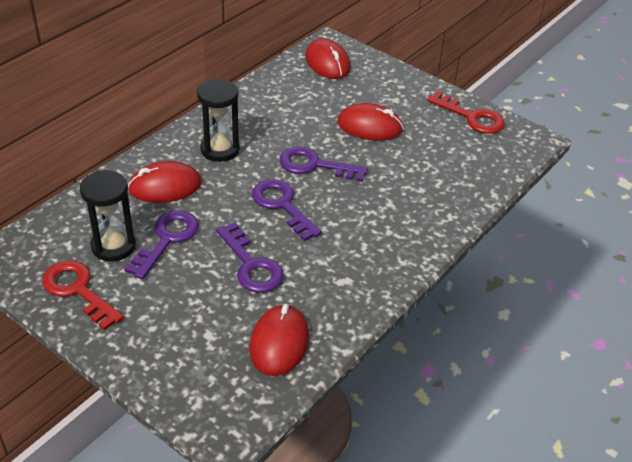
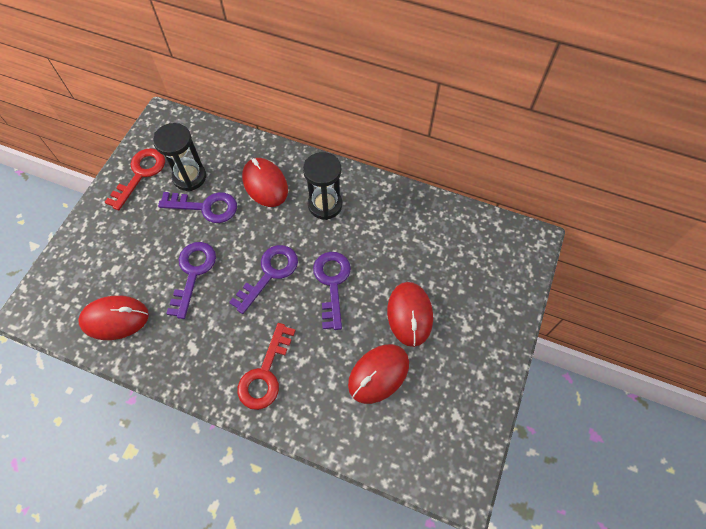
camera: 75 degrees right, 20 degrees up
purple key [216,222,284,293] -> purple key turned 150 degrees clockwise [166,242,216,319]
red mouse [305,38,351,79] -> red mouse moved to [348,344,409,404]
red key [427,91,505,134] -> red key moved to [237,323,296,410]

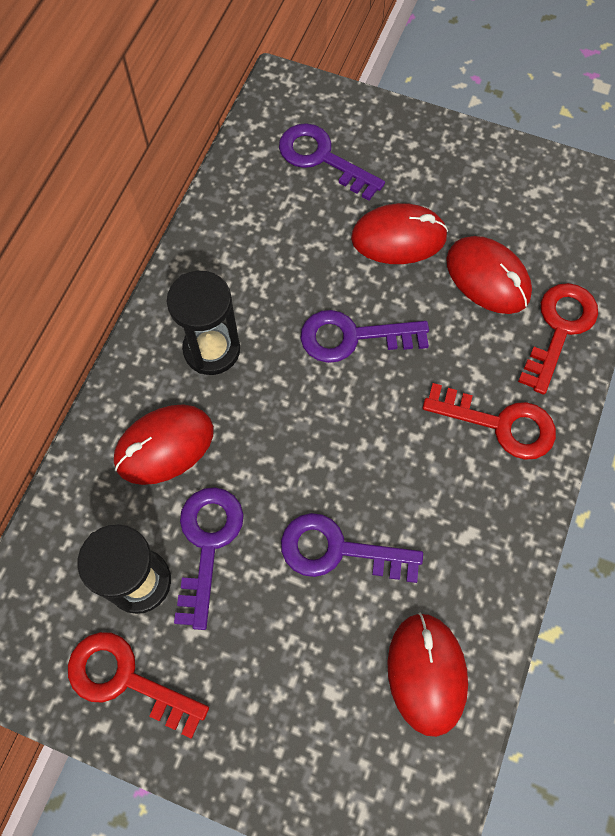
camera: 90 degrees left, 5 degrees up
purple key [229,245,298,314] -> purple key moved to [279,123,385,201]
none -> red key [518,283,598,395]

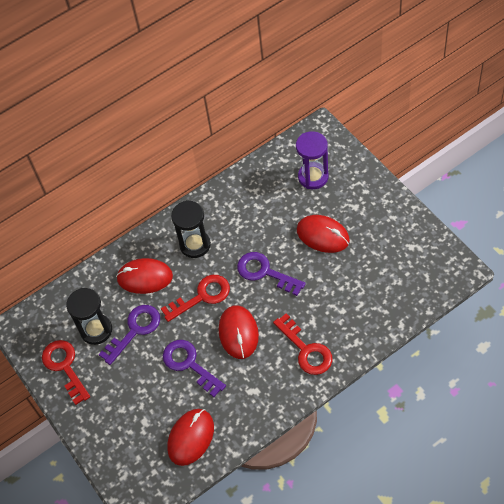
camera: 40 degrees right, 10 degrees down
purple key [279,123,385,201] -> purple hourglass [296,131,328,189]
red mouse [446,236,532,314] -> red mouse moved to [219,305,259,359]
red key [518,283,598,395] -> red key moved to [161,275,230,322]

